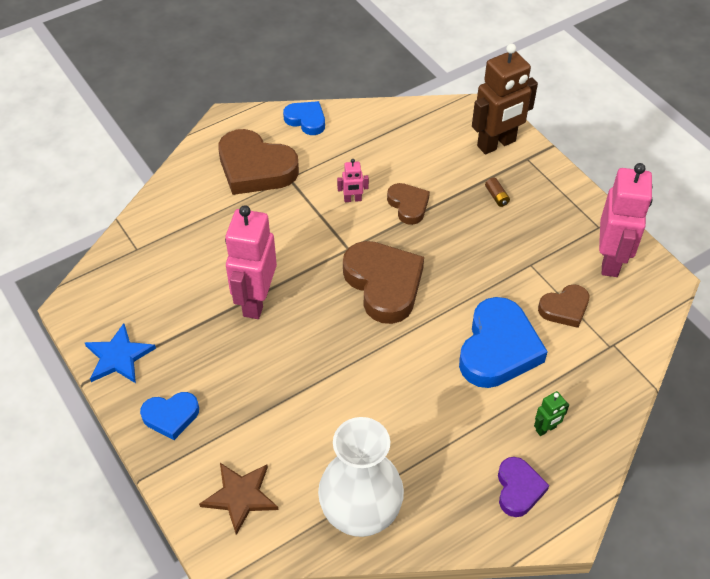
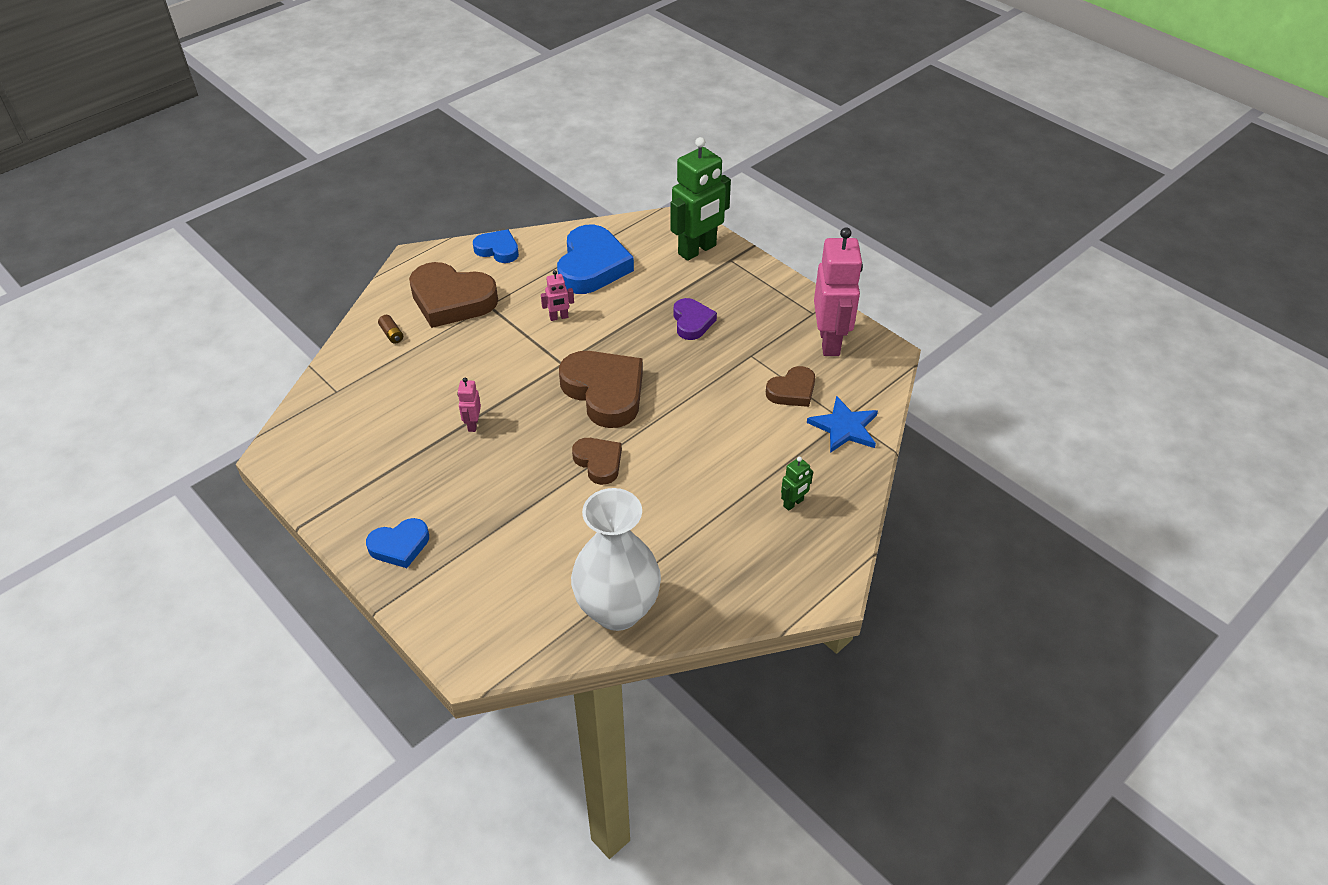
camera: 10 degrees left, 5 degrees down
blue star [85,323,156,383] -> blue star moved to [807,396,878,453]
brown star [199,463,278,535] -> none
pink robot [225,205,277,319] -> pink robot [457,378,481,432], size x0.44
brown heart [387,183,430,225] -> brown heart moved to [572,438,622,485]
blue heart [459,297,548,388] -> blue heart moved to [557,225,634,294]
brown robot [472,43,538,154] -> green robot [670,137,731,261]
brown battery [485,178,510,207] -> brown battery moved to [378,315,403,344]
purple heart [498,457,549,517] -> purple heart moved to [673,298,717,340]

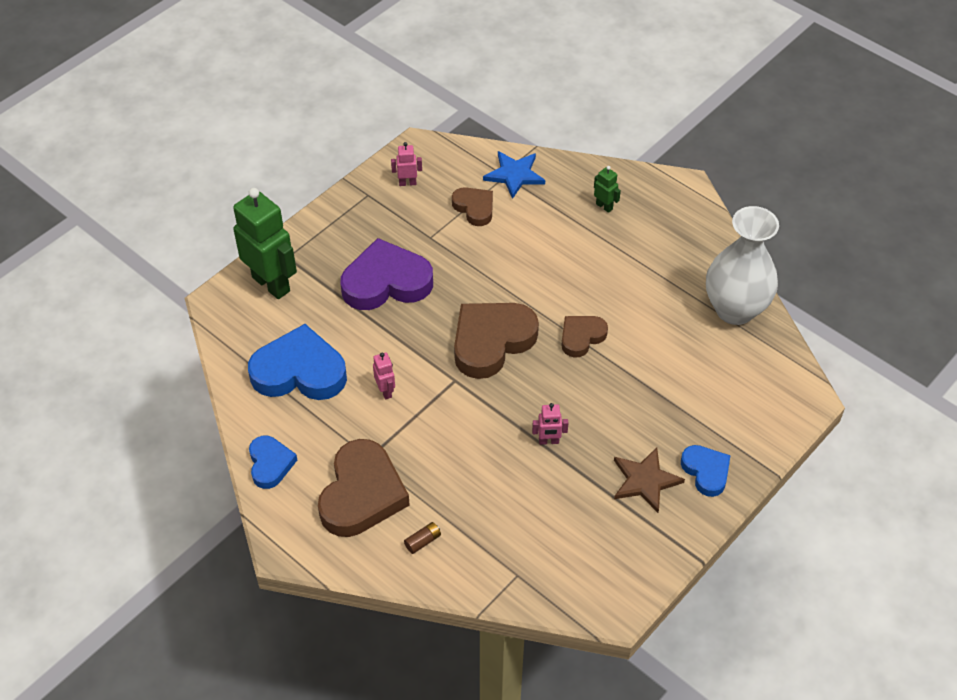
camera: 95 degrees left, 5 degrees up
blue heart [473,230,519,263] -> blue heart turned 150 degrees clockwise [249,436,297,489]
purple heart [673,298,717,340] -> purple heart [340,238,433,310], size x1.81
pink robot [814,228,863,356] -> pink robot [391,142,422,186], size x0.44
none -> brown star [614,447,685,513]

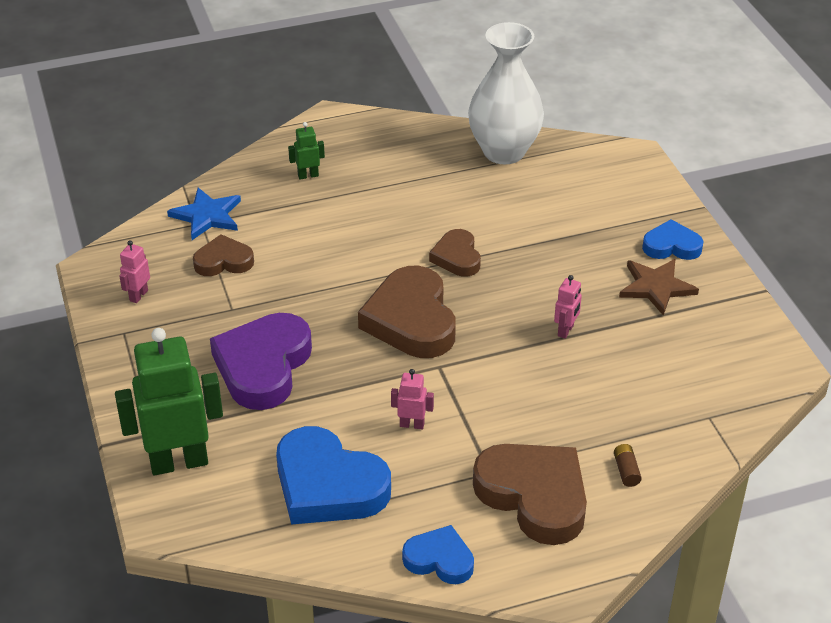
camera: 60 degrees left, 10 degrees down
blue heart [248,324,347,400] -> blue heart turned 90 degrees counterclockwise [276,426,391,525]

